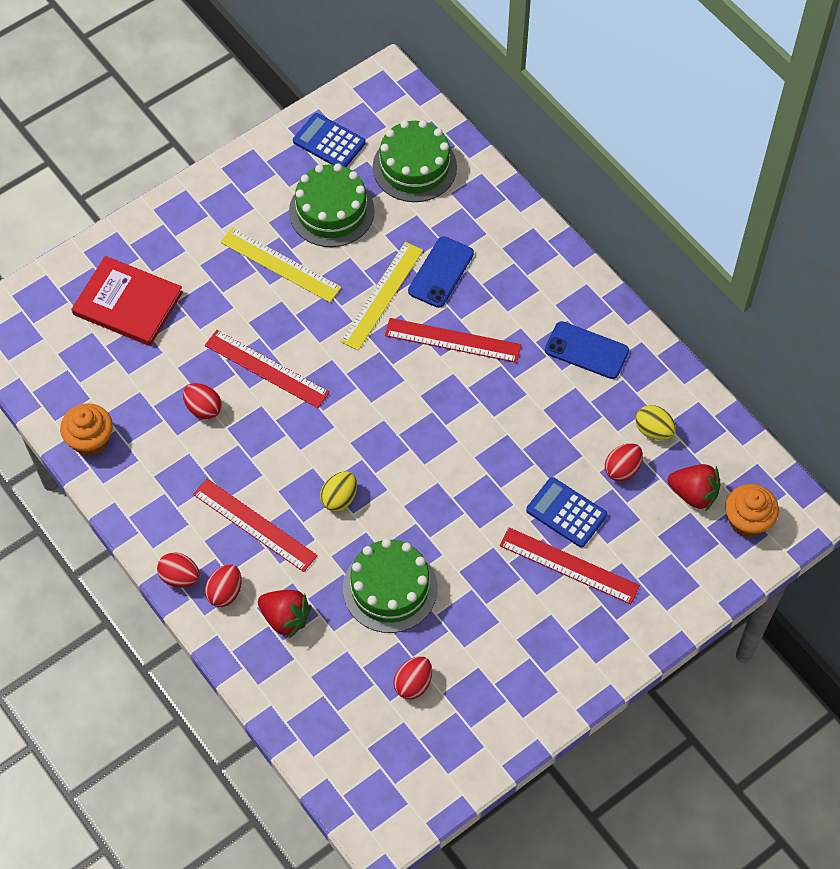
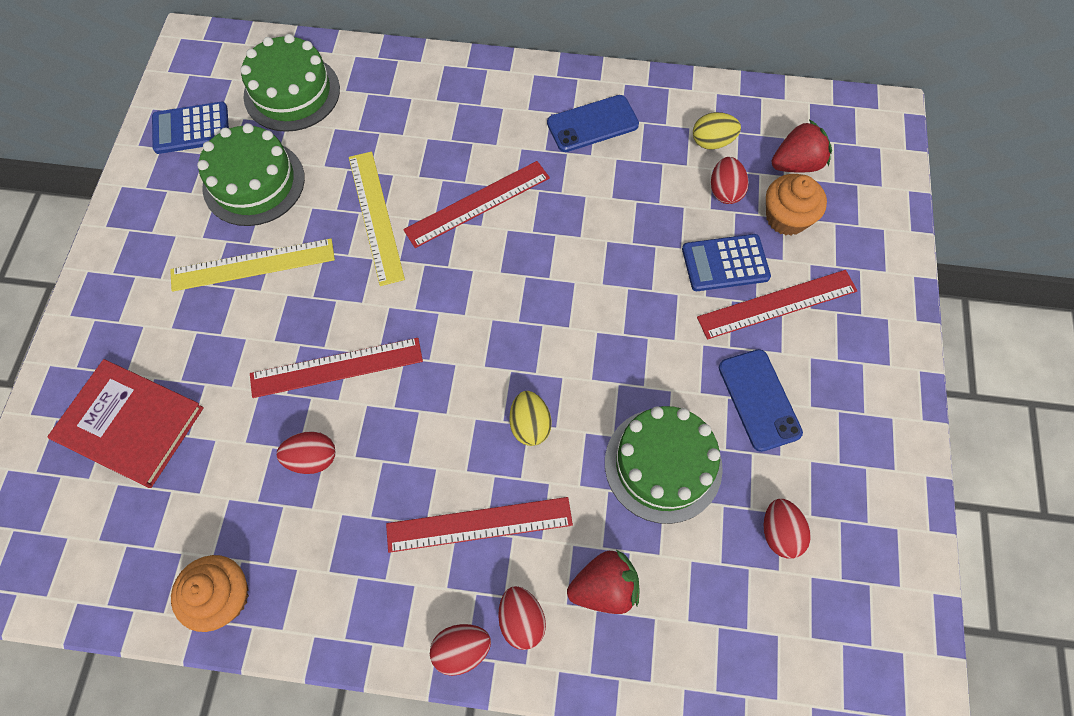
camera: 45 degrees left, 5 degrees up
red book [72,256,183,346] -> red book turned 45 degrees clockwise [47,359,204,488]
blue phone [408,236,474,308] -> blue phone moved to [719,349,803,452]
orange cupcake [725,484,779,537] -> orange cupcake moved to [766,174,827,235]

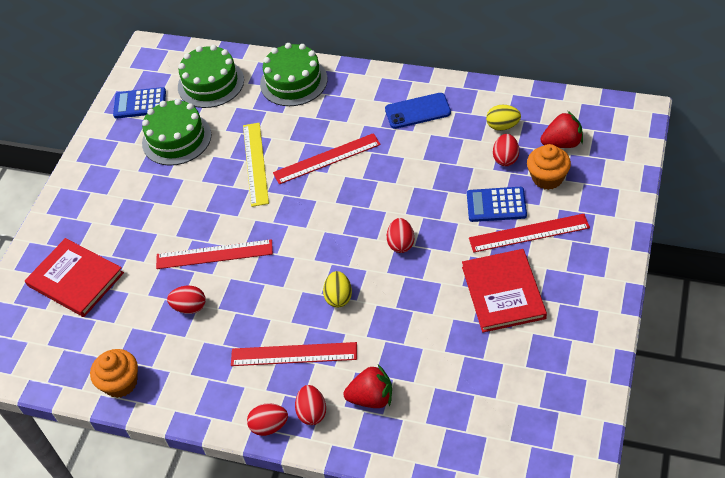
camera: 15 degrees right, 15 degrees down
yellow ruler [170,238,335,292] -> none
green cake [605,406,723,524] -> green cake moved to [260,43,327,106]
blue phone [719,349,803,452] -> red book [462,249,547,332]
red egg [764,499,811,559] -> red egg moved to [387,218,414,253]

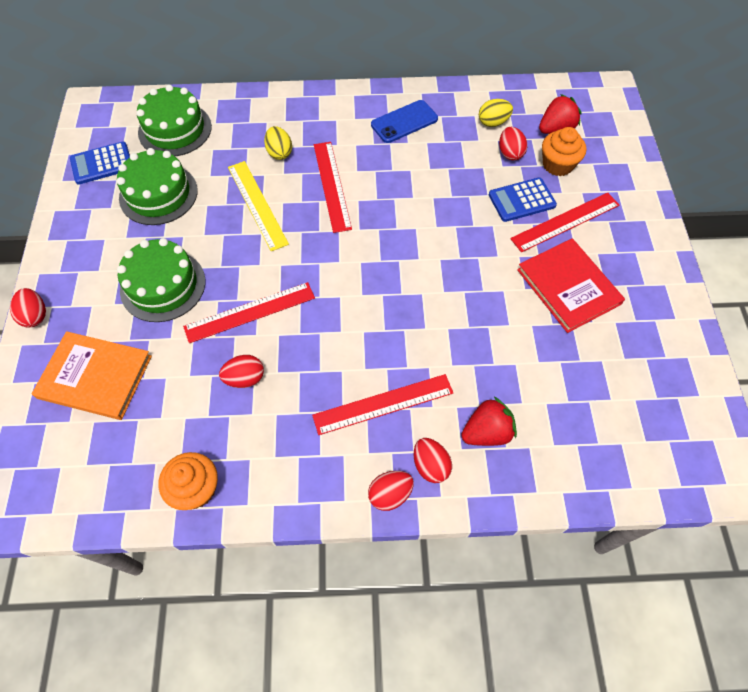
camera: 25 degrees left, 10 degrees up
red book [25,238,124,317] -> orange book [32,331,152,420]
green cake [260,43,327,106] -> green cake moved to [117,238,205,322]
red ruler [273,133,381,185] -> red ruler turned 60 degrees counterclockwise [314,142,352,233]
yellow egg [323,271,352,308] -> yellow egg moved to [264,126,292,160]
red egg [387,218,414,253] -> red egg moved to [10,288,46,328]

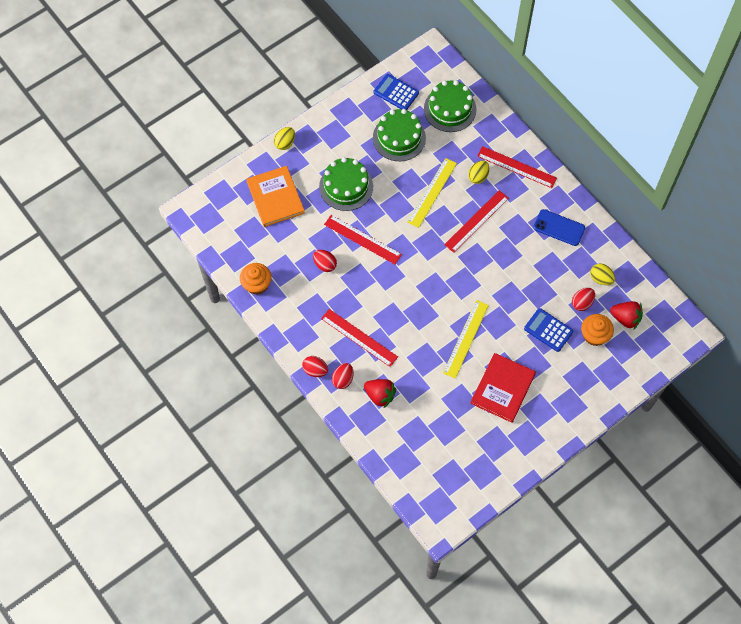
camera: 55 degrees right, 5 degrees up
red egg [10,288,46,328] -> yellow egg [274,127,295,150]
red ruler [510,193,619,252] -> red ruler moved to [477,146,557,188]
none -> yellow ruler [443,300,489,379]

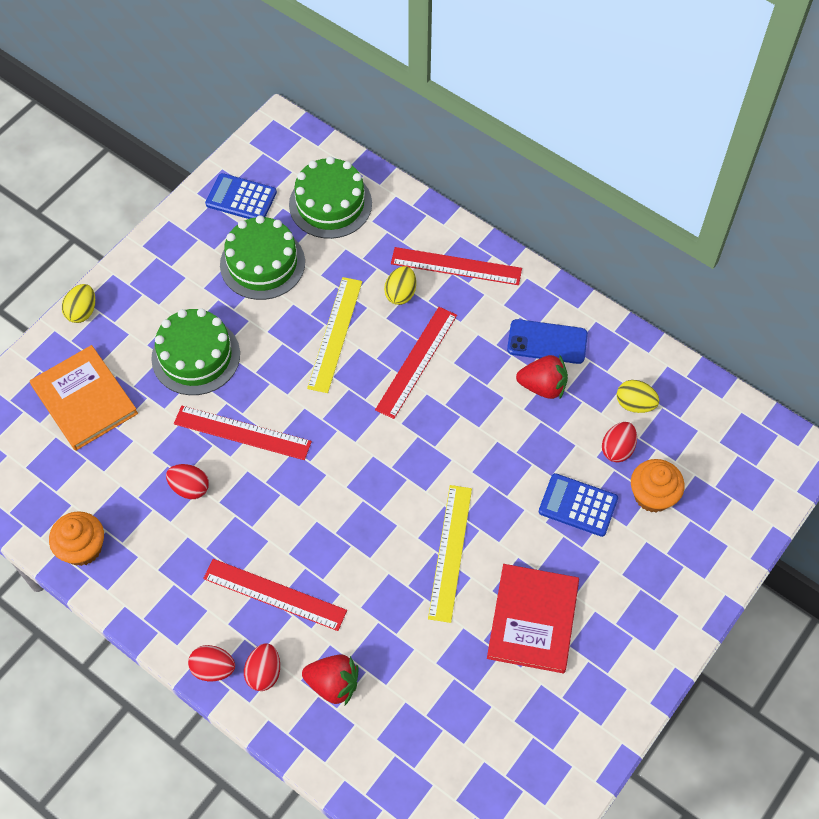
camera: 15 degrees left, 5 degrees down
red strawberry [610,301,643,329] -> red strawberry moved to [516,354,568,400]

